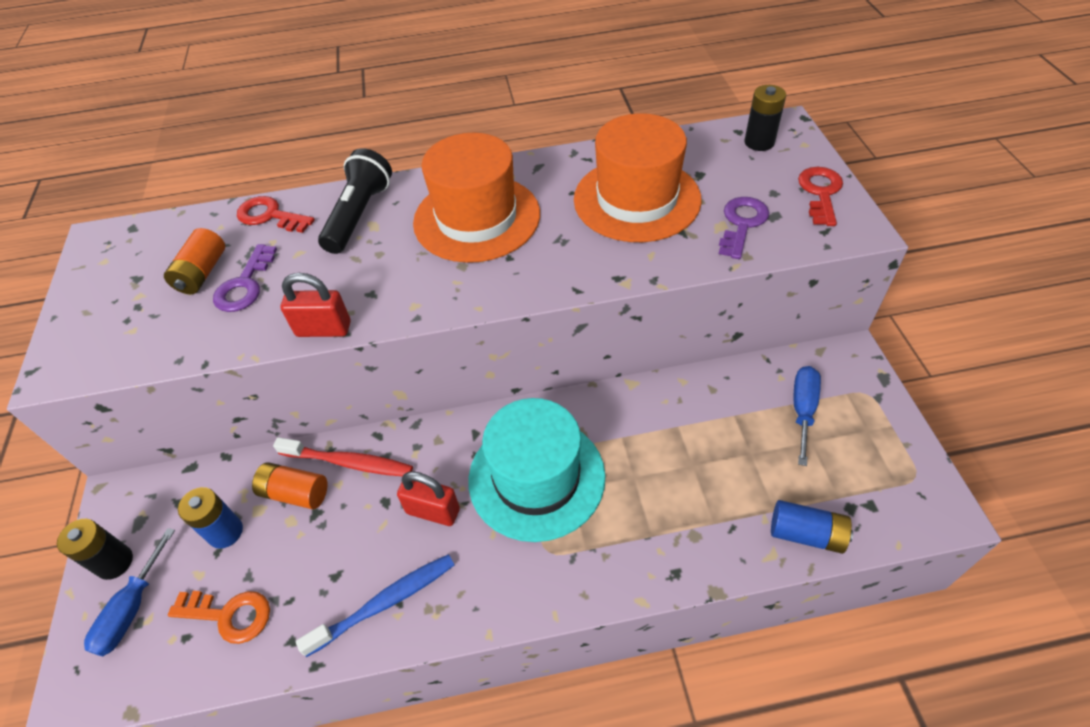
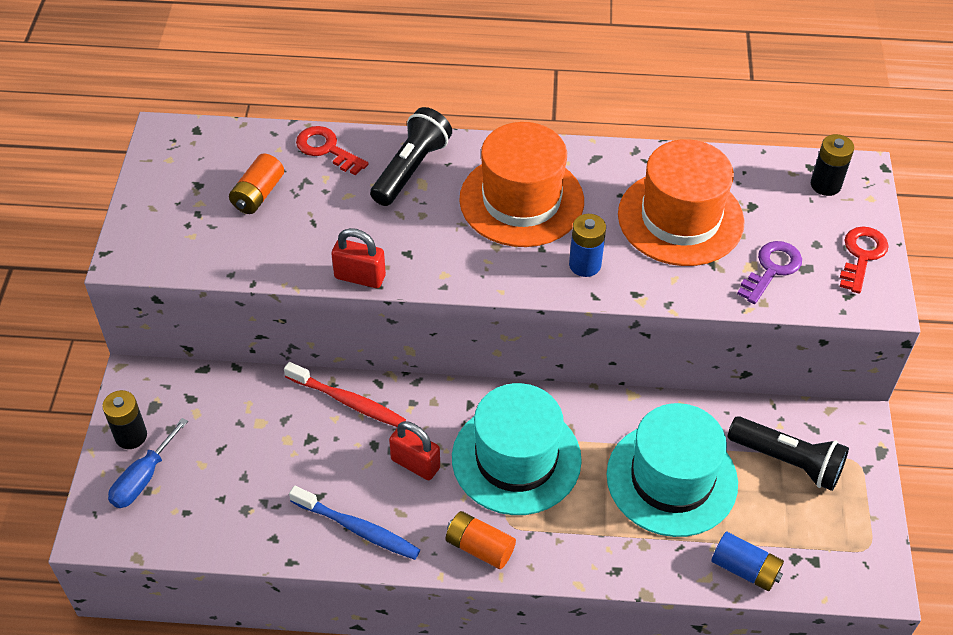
camera: 10 degrees right, 0 degrees up
orange key [168,591,270,644] -> none
blue battery [178,487,243,549] -> blue battery moved to [569,214,606,277]
purple key [213,244,277,312] -> none
orange battery [252,462,328,509] -> orange battery moved to [446,511,516,569]
blue toothbrush [296,554,454,657] -> blue toothbrush turned 45 degrees clockwise [289,486,420,560]
blue screwdriver [794,366,821,466] -> black flashlight [728,416,849,491]
none -> turquoise hat [607,403,738,537]

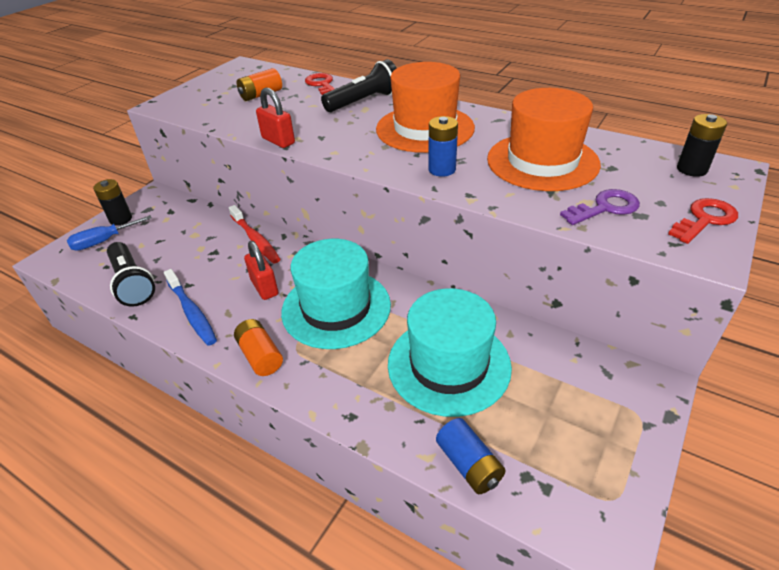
camera: 30 degrees right, 10 degrees down
black flashlight [728,416,849,491] -> black flashlight moved to [107,242,155,307]

